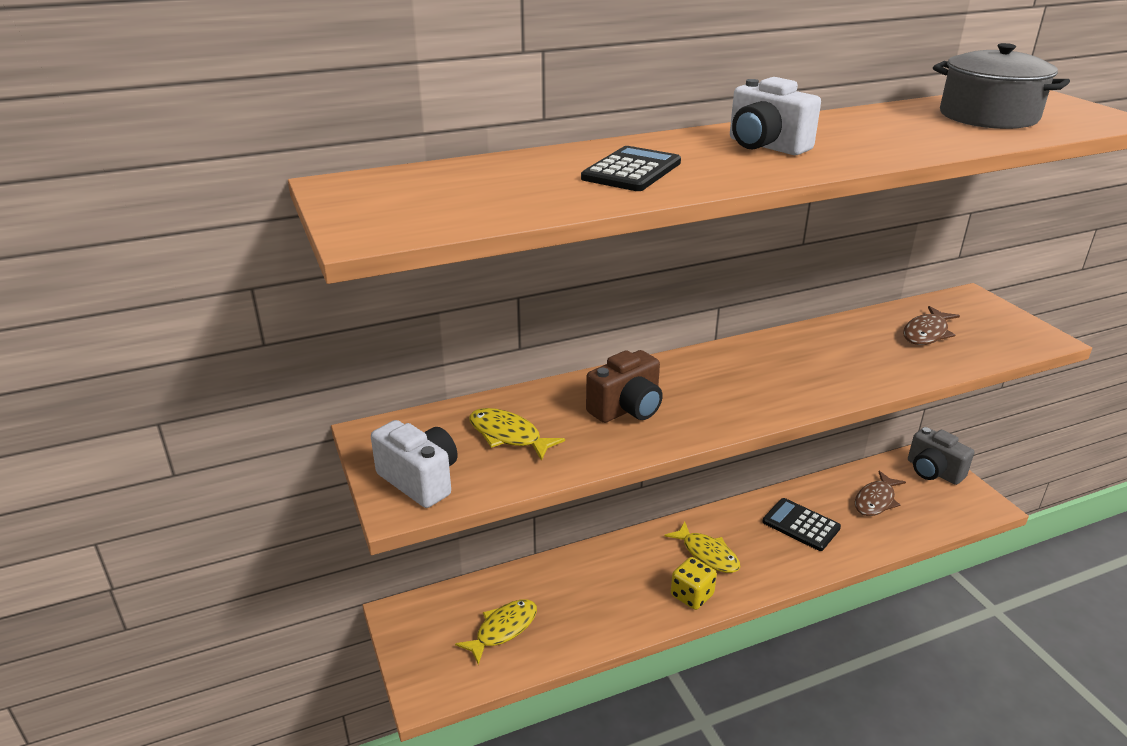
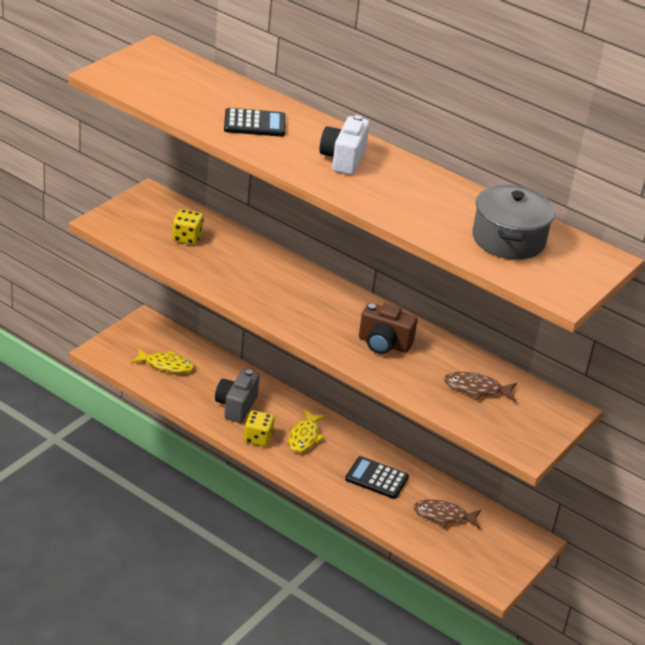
camera: 55 degrees right, 5 degrees up
white camera [371,420,458,508] -> none
yellow fish [469,408,565,461] -> yellow dice [172,209,204,245]
brown camera [586,350,663,423] -> brown camera moved to [359,303,418,354]
black calculator [762,498,841,551] -> black calculator turned 75 degrees counterclockwise [345,456,409,499]
grey camera [908,427,974,485] -> grey camera moved to [215,369,260,423]

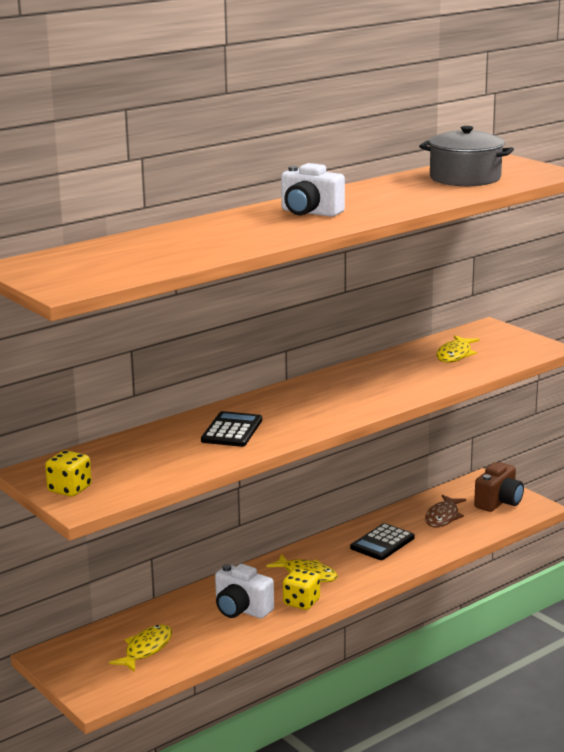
camera: 70 degrees left, 15 degrees down
yellow dice [172,209,204,245] -> yellow dice moved to [45,450,92,497]
grey camera [215,369,260,423] -> white camera [215,564,274,619]
black calculator [224,108,286,137] -> black calculator moved to [201,411,262,447]
brown camera [359,303,418,354] -> brown camera moved to [474,462,524,512]
brown fish [444,372,517,401] -> yellow fish [436,335,479,363]

